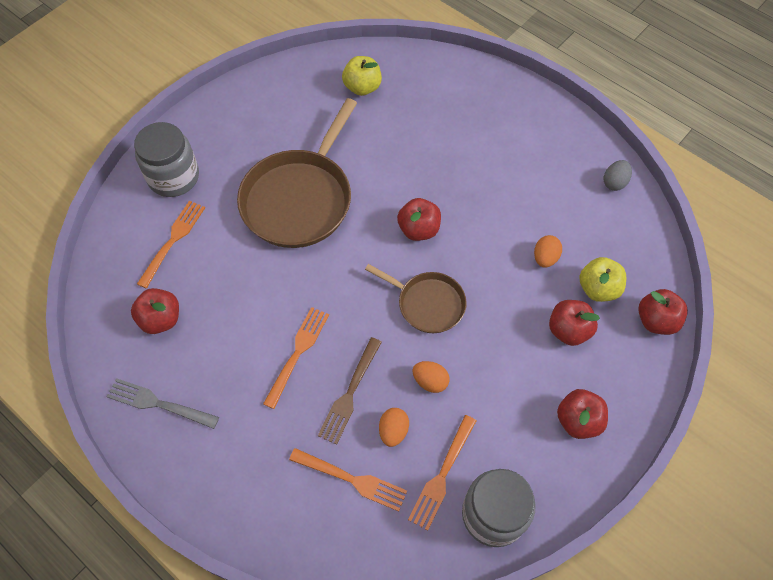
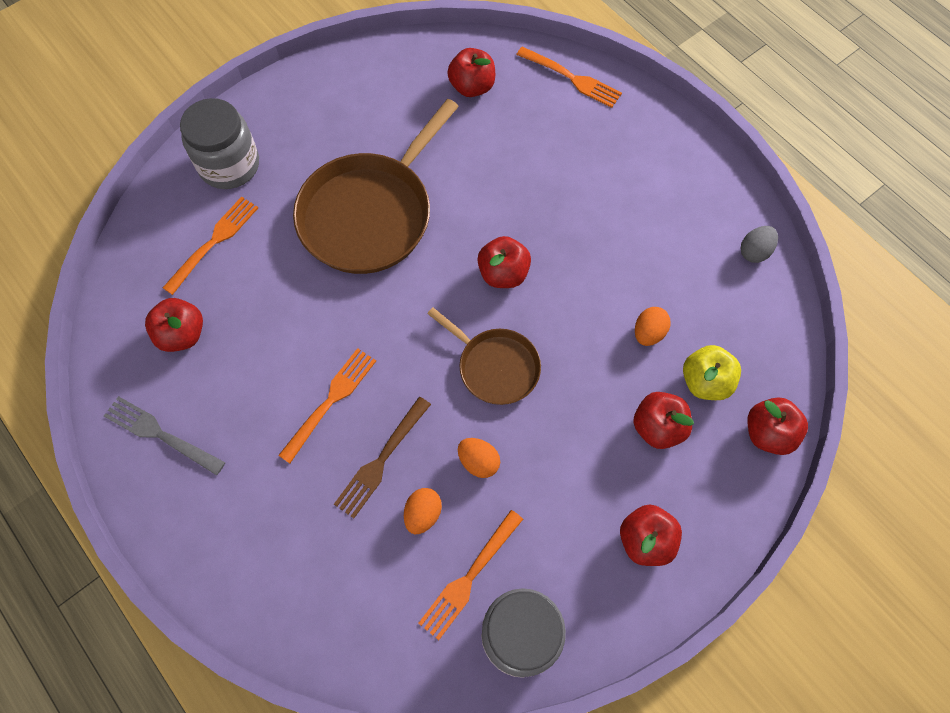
camera: 10 degrees right, 5 degrees up
orange fork [289,448,407,511] -> orange fork moved to [516,47,622,108]
yellow apple [342,56,382,96] -> red apple [447,48,495,97]

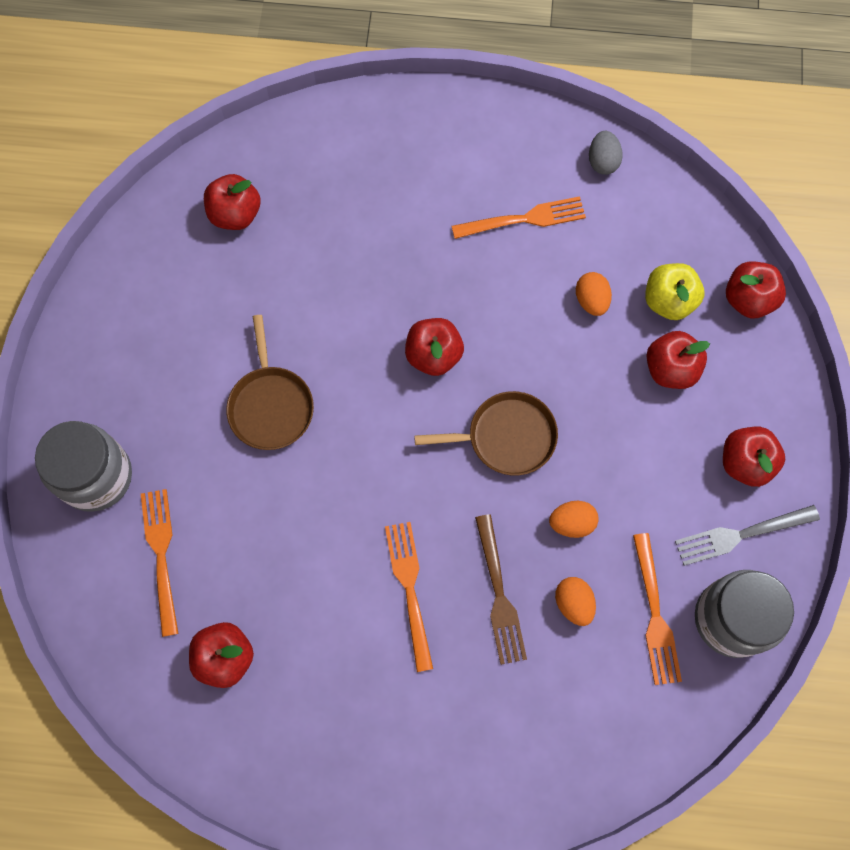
camera: 45 degrees left, 5 degrees up
grey fork [104,396,225,475] -> grey fork moved to [675,505,820,566]
brown pan [293,99,459,274] -> brown pan [226,315,314,450], size x0.56
orange fork [516,47,622,108] -> orange fork moved to [452,196,586,239]

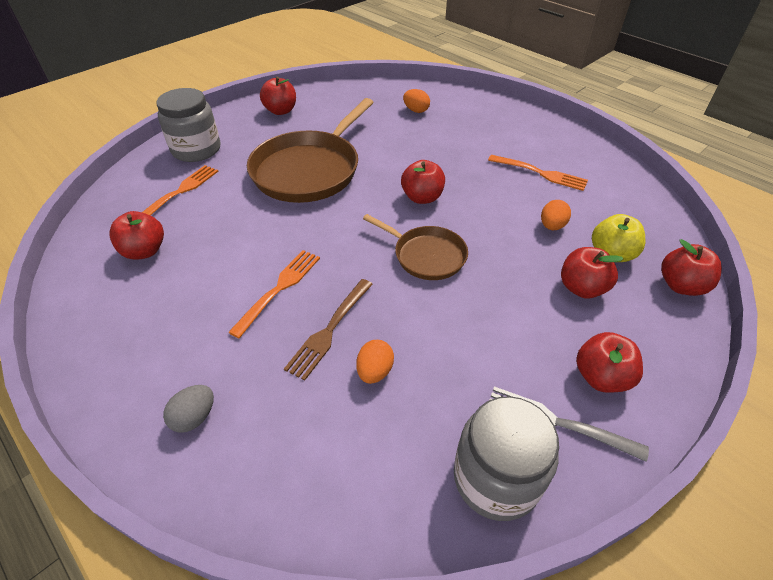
camera: 40 degrees right, 25 degrees down
red apple [204,174,261,230] -> red apple moved to [260,77,296,115]
brown pan [226,315,314,450] -> brown pan [247,98,374,203], size x1.79
orange egg [549,501,599,538] -> orange egg moved to [403,89,430,113]
grey egg [589,131,623,175] -> grey egg moved to [163,385,214,433]
orange fork [633,533,682,685] -> none

